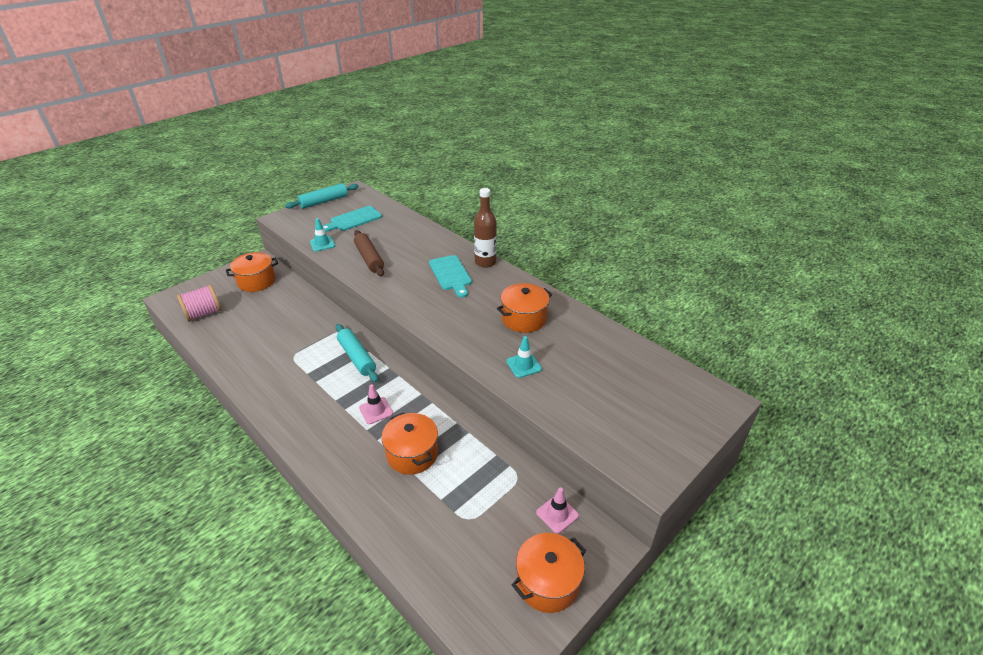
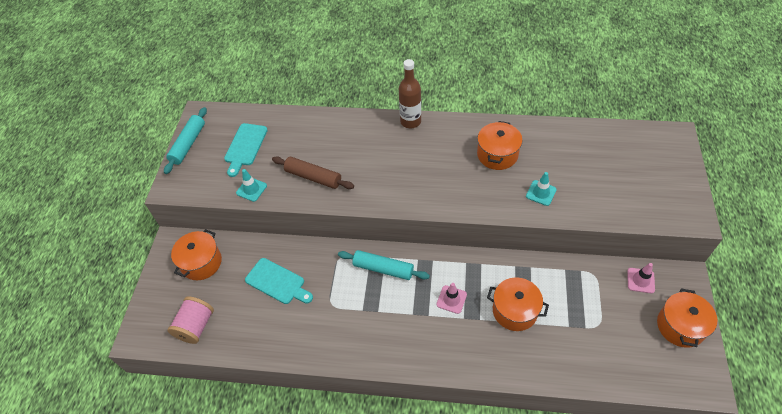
camera: 35 degrees left, 15 degrees up
turquoise cutting board [429,255,472,298] -> turquoise cutting board moved to [245,258,313,304]

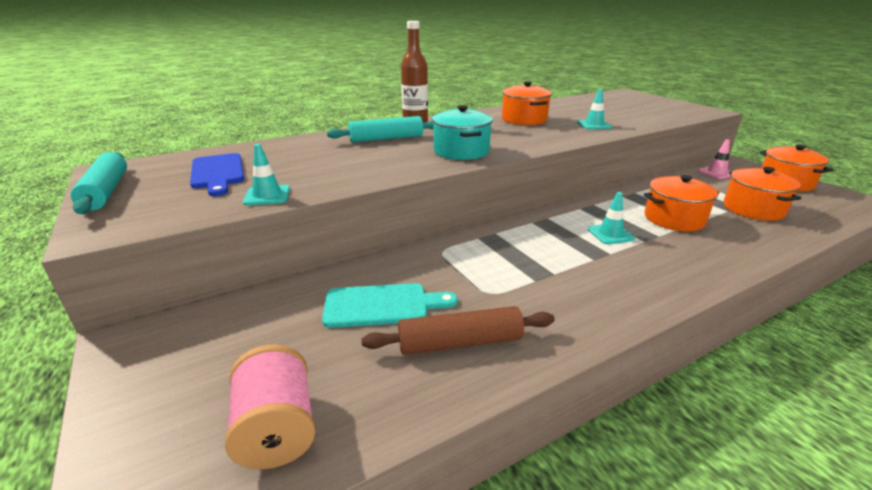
camera: 40 degrees left, 25 degrees down
orange pot [171,229,222,280] -> orange pot moved to [724,167,802,221]
turquoise cutting board [224,123,268,177] -> blue cutting board [190,153,244,196]
brown rolling pin [272,156,354,189] -> brown rolling pin moved to [361,306,555,355]
turquoise rolling pin [338,250,430,280] -> turquoise rolling pin moved to [327,116,434,143]
pink traffic cone [436,283,467,314] -> turquoise traffic cone [588,192,635,244]
none -> turquoise pot [432,105,493,160]

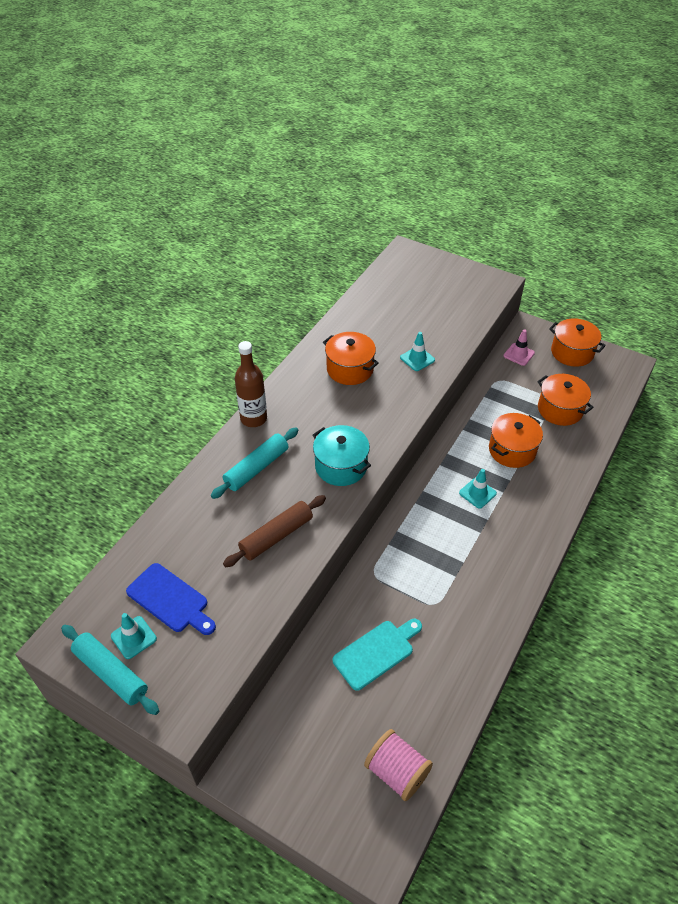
camera: 30 degrees left, 20 degrees up
turquoise traffic cone [243,144,290,206] -> turquoise traffic cone moved to [111,613,157,659]
brown rolling pin [361,306,555,355] -> brown rolling pin moved to [223,495,326,567]

